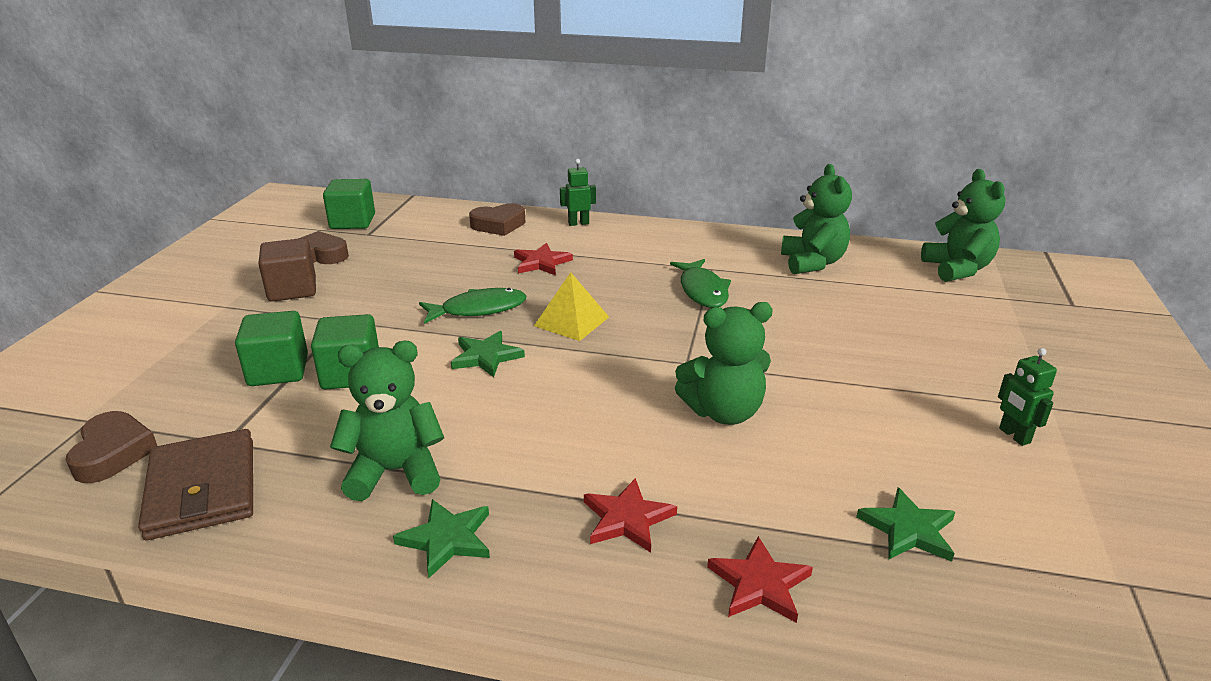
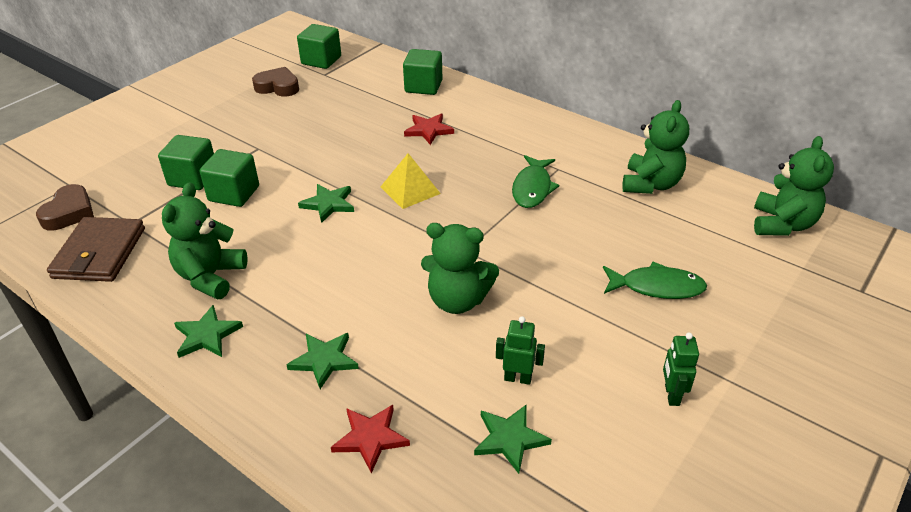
camera: 25 degrees right, 10 degrees up
brown cube [258,238,316,302] -> none
green teddy bear [330,341,444,501] -> green teddy bear turned 90 degrees counterclockwise [162,182,248,299]
green fish [419,288,526,324] -> green fish moved to [603,262,707,299]
brown heart [469,203,525,236] -> green cube [403,49,442,95]
green robot [560,159,596,226] -> green robot moved to [496,316,545,385]
red star [584,478,677,553] -> green star [287,333,359,389]

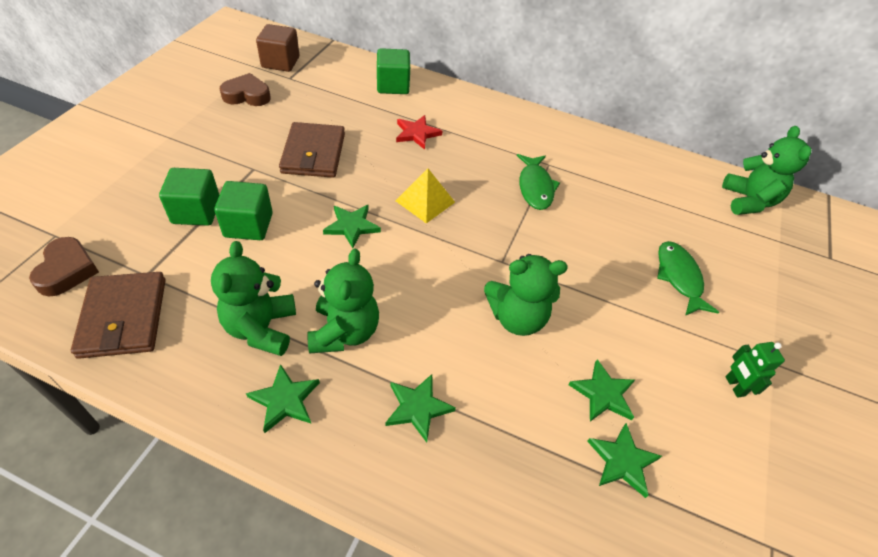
camera: 20 degrees left, 10 degrees up
green cube [297,24,341,69] -> brown cube [256,24,299,72]
red star [331,405,410,474] -> none
green robot [496,316,545,385] -> green star [569,359,635,421]
green fish [603,262,707,299] -> green fish turned 90 degrees counterclockwise [657,241,719,316]
green teddy bear [622,100,689,194] -> green teddy bear moved to [307,248,379,354]
none -> brown wallet [279,122,345,178]

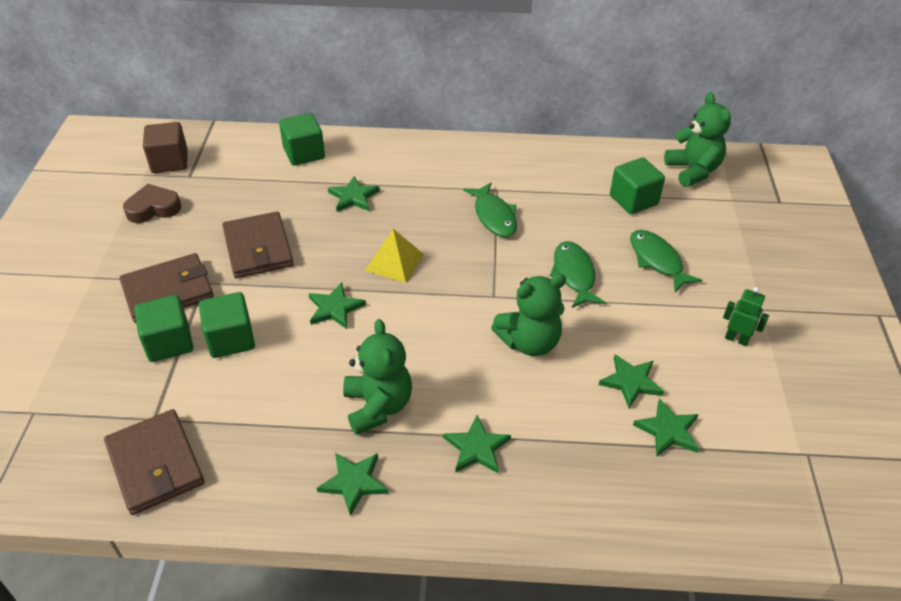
camera: 15 degrees left, 5 degrees down
brown heart [29,237,99,296] -> none
green teddy bear [211,241,296,356] -> none
red star [396,115,442,150] -> green star [328,176,380,212]
green robot [725,342,785,398] -> green robot turned 150 degrees clockwise [723,287,769,346]
none -> brown wallet [120,253,214,323]
none -> green fish [550,241,606,308]
none -> green cube [610,158,665,214]

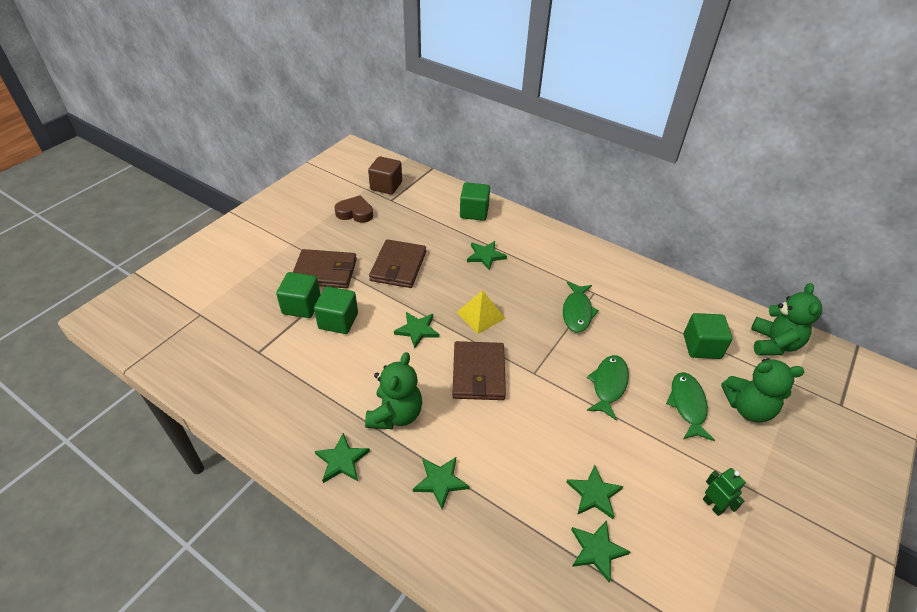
camera: 30 degrees right, 0 degrees up
brown wallet [104,409,205,515] -> brown wallet moved to [452,341,506,400]
green teddy bear [491,274,566,356] -> green teddy bear moved to [721,358,804,423]

